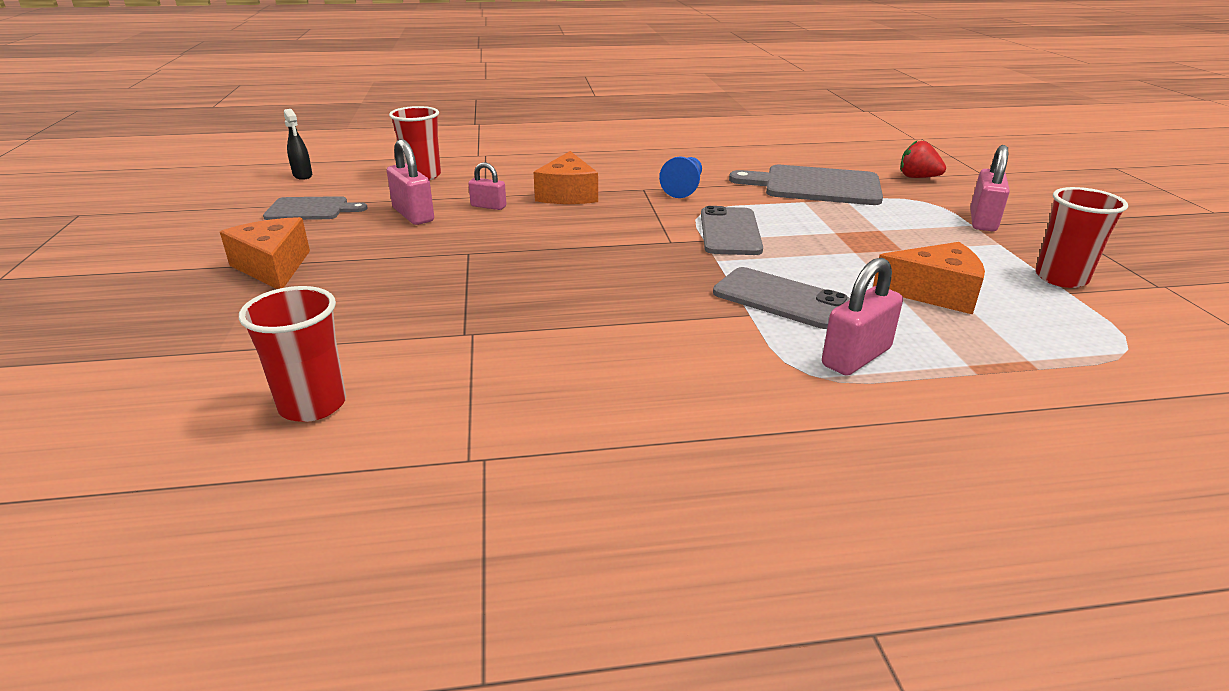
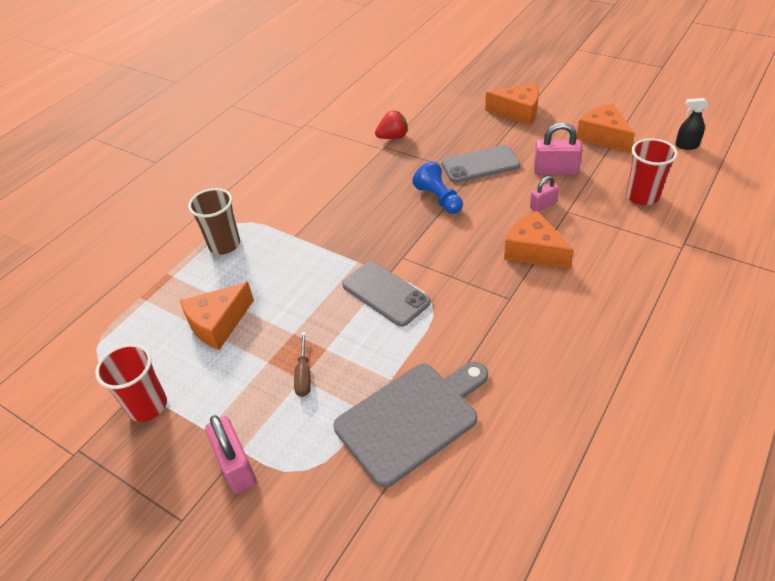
camera: 135 degrees right, 15 degrees up
red cup [239,286,346,422] -> none
grey cutting board [263,196,367,220] -> orange cheese [576,103,635,153]
blue pawn [659,157,702,198] -> blue pawn moved to [412,162,463,214]
grey phone [713,267,850,329] -> grey phone moved to [442,145,520,183]
pink padlock [822,258,903,376] -> brown cup [188,188,240,255]
red strawberry [900,140,946,178] -> red strawberry moved to [375,110,408,139]
none -> brown screwdriver [294,332,311,397]

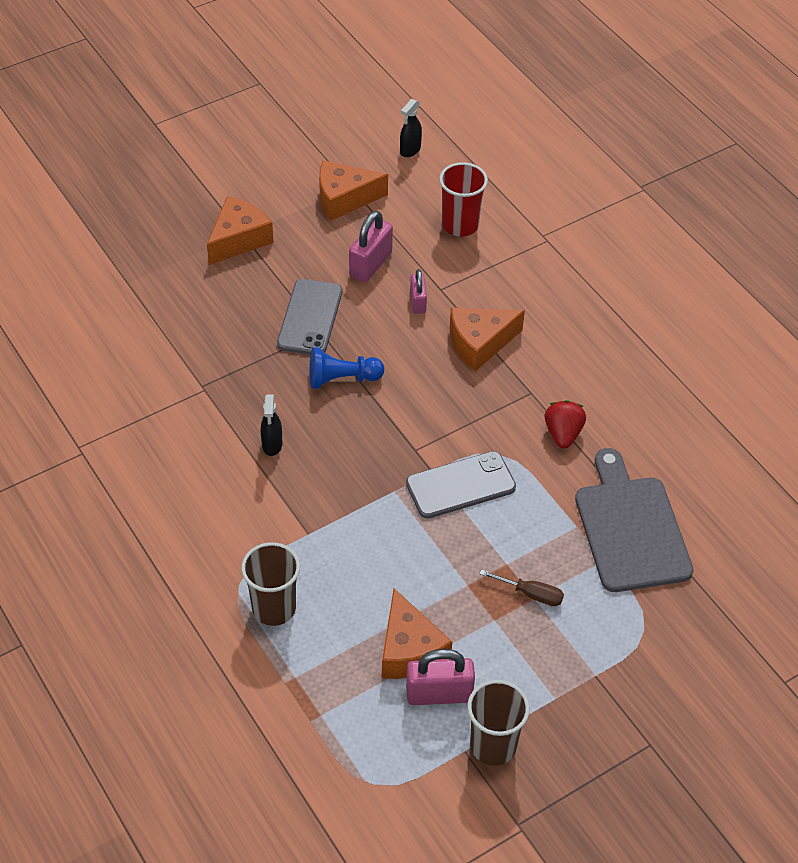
camera: 70 degrees left, 5 degrees up
red cup [95,344,167,422] -> brown cup [467,680,530,766]
pink padlock [205,415,257,494] -> pink padlock moved to [406,649,475,705]
red strawberry [375,110,408,139] -> red strawberry moved to [545,400,586,449]
none -> black spray bottle [261,394,282,456]

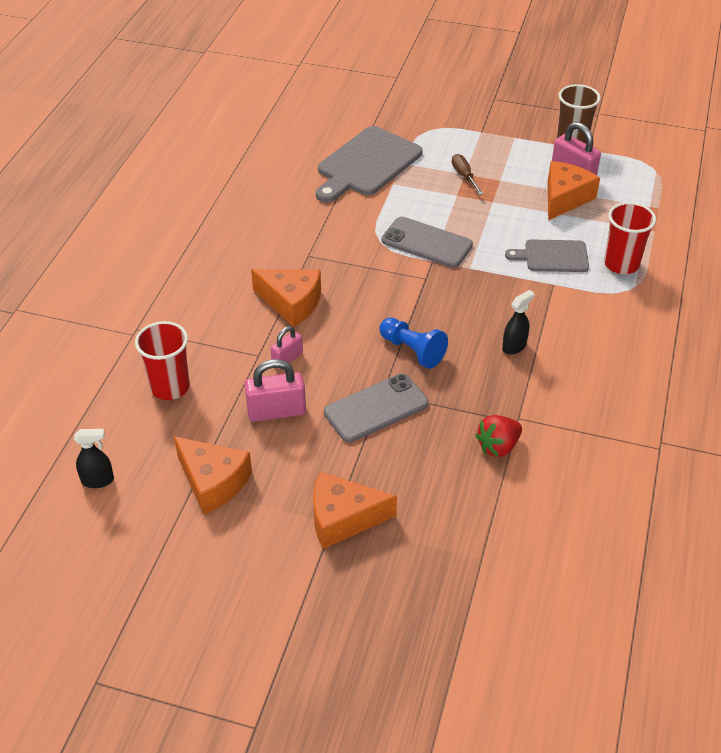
camera: 130 degrees left, 5 degrees down
brown cup [241,542,300,626] -> red cup [604,202,656,274]
red strawberry [545,400,586,449] -> red strawberry moved to [476,415,522,457]
none -> grey cutting board [505,239,589,272]

